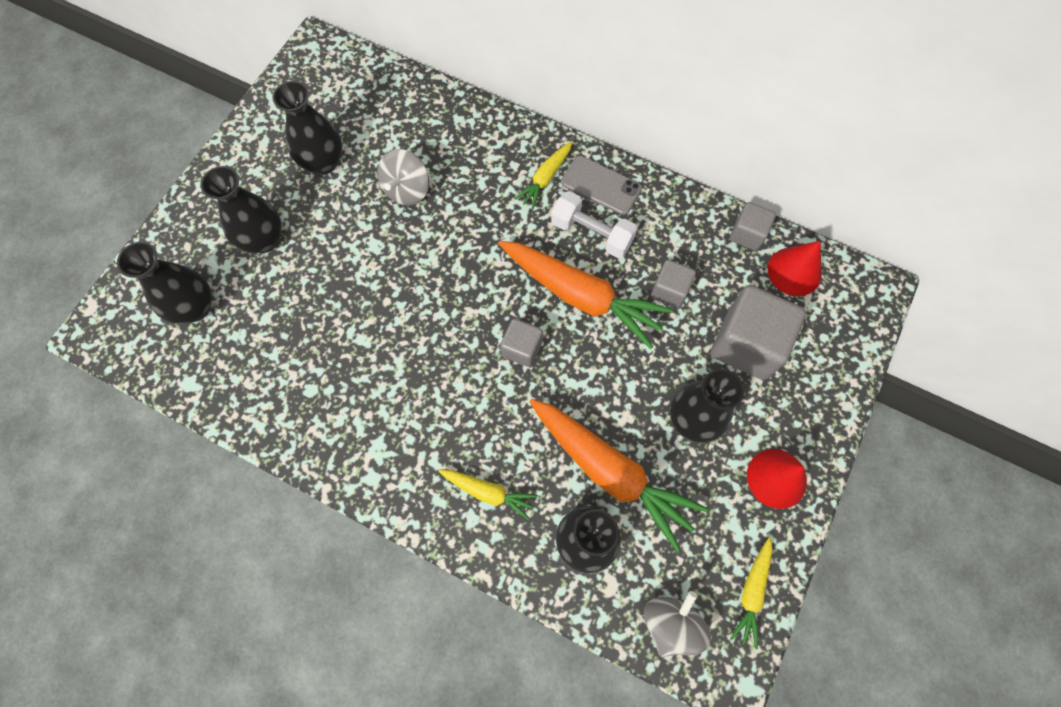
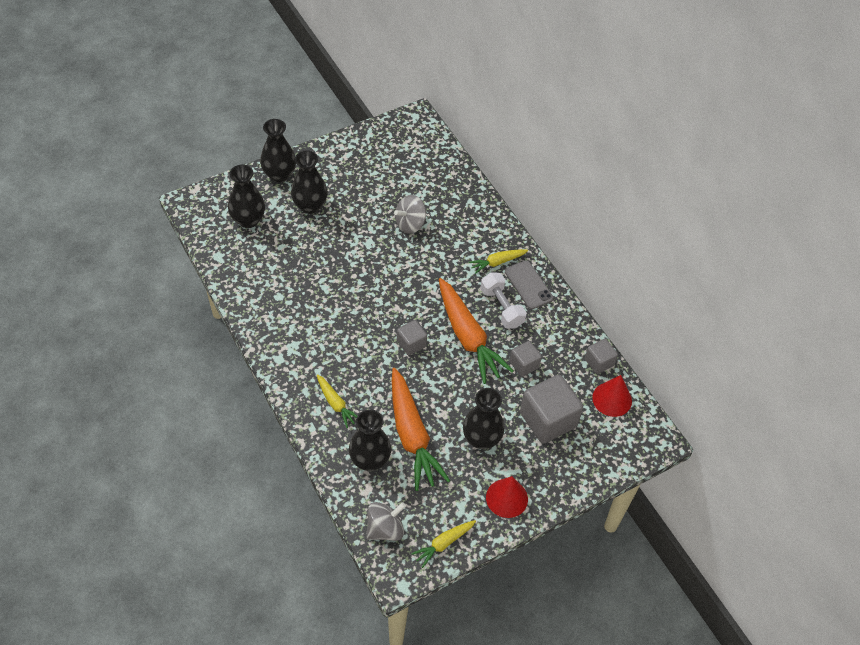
camera: 30 degrees right, 15 degrees down
black vase [272,81,342,175] -> black vase moved to [260,119,296,182]

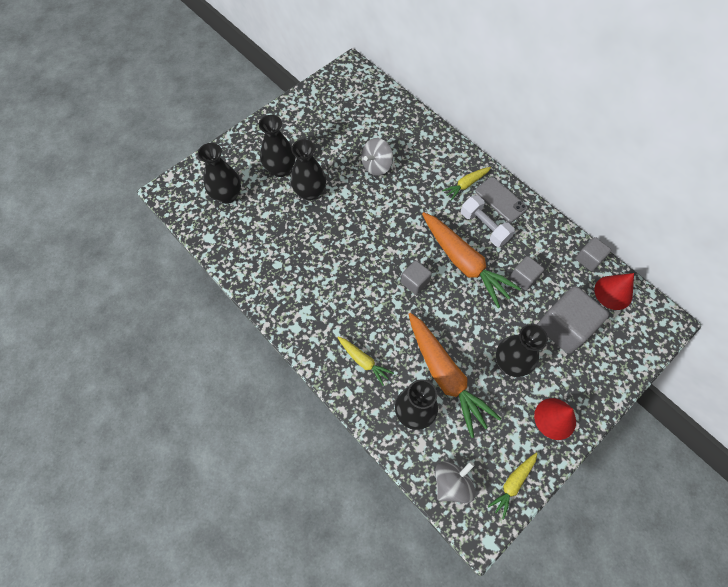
camera: 10 degrees left, 10 degrees up
black vase [260,119,296,182] -> black vase moved to [291,139,326,200]

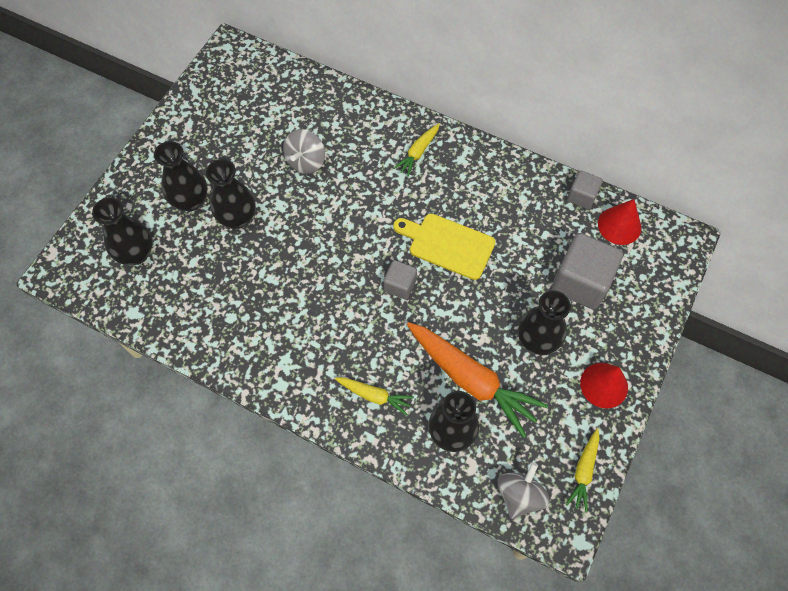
camera: 20 degrees left, 0 degrees up
orange carrot [422,212,521,308] -> yellow cutting board [393,214,495,280]
white dumbbell [461,195,515,247] -> none
grey phone [475,177,528,222] -> none
grey cube [510,256,544,290] -> none

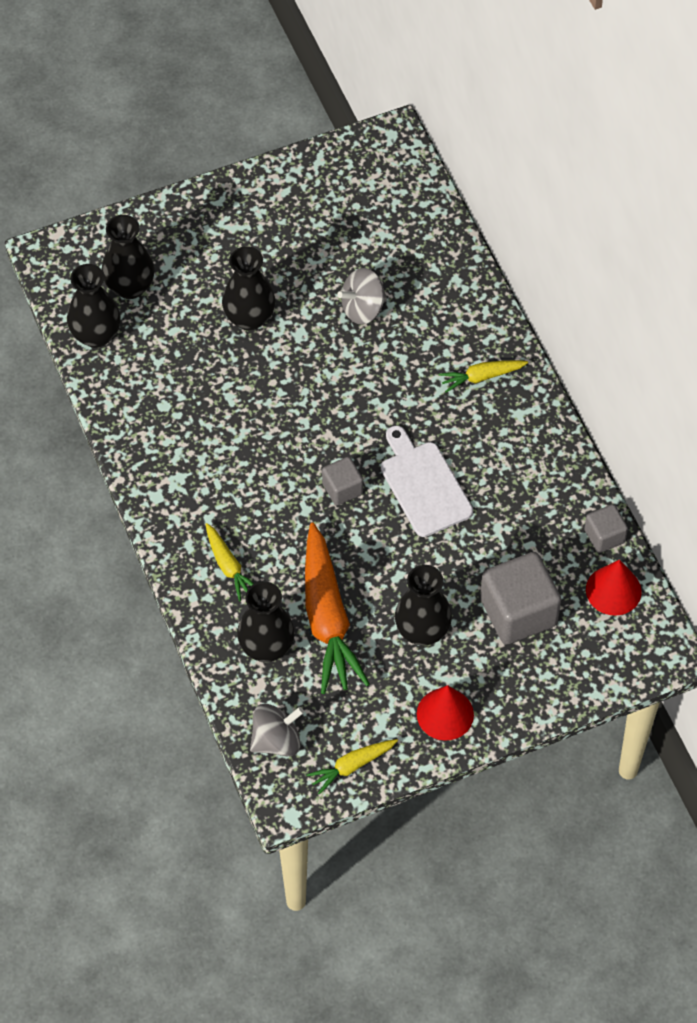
camera: 40 degrees right, 5 degrees down
black vase [154,141,207,211] -> black vase moved to [67,264,121,348]
yellow cutting board [393,214,495,280] -> white cutting board [381,426,473,537]

